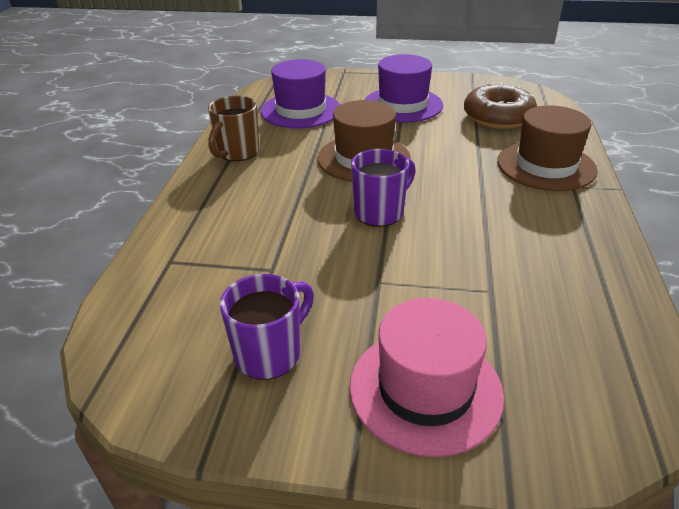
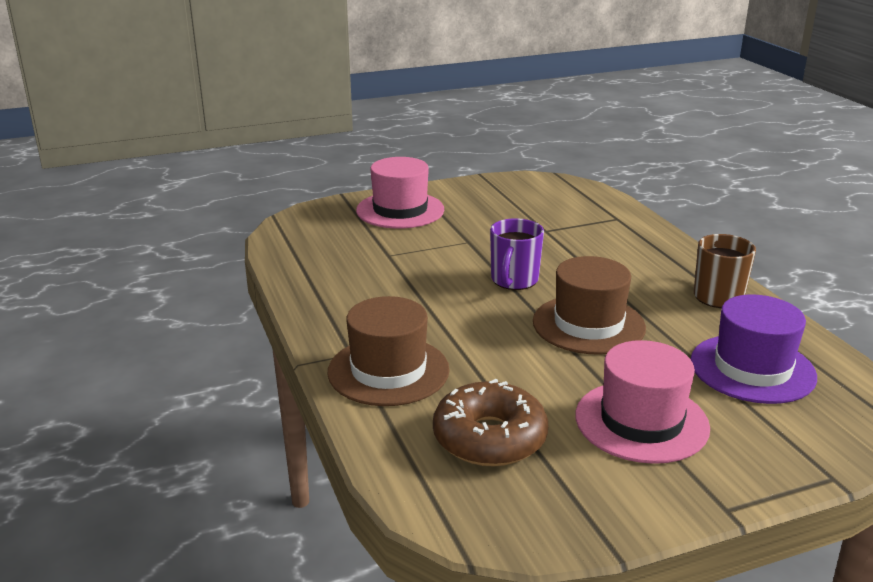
camera: 150 degrees right, 10 degrees down
purple mug [220,274,314,380] -> none
purple hat [364,54,443,122] -> pink hat [575,340,710,464]

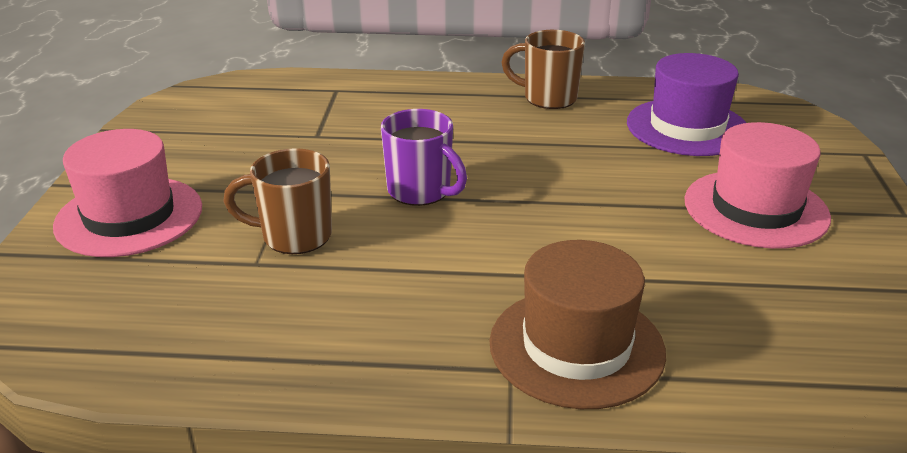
camera: 65 degrees left, 5 degrees up
brown donut [433,379,548,466] -> none
brown hat [533,256,646,354] -> none
none -> brown mug [223,148,332,254]

